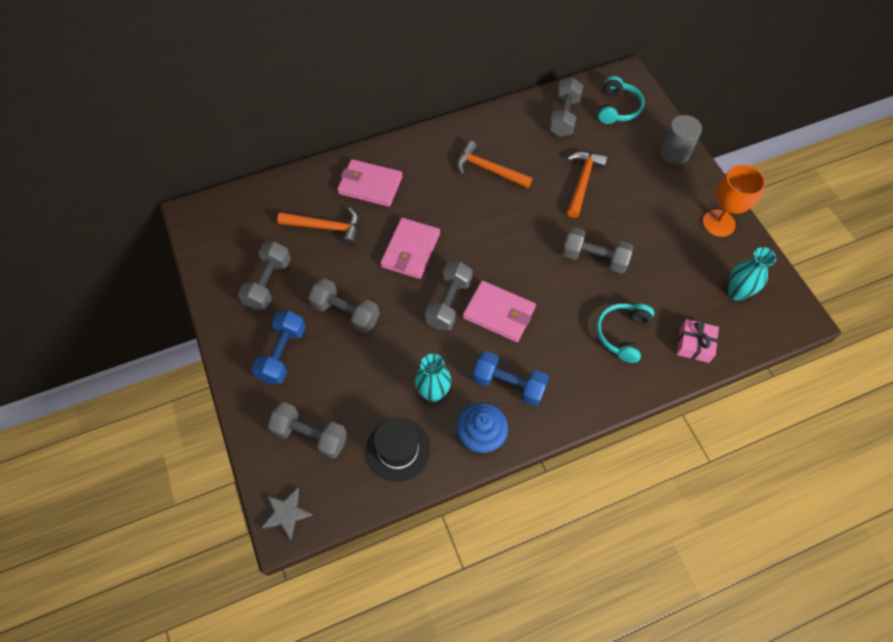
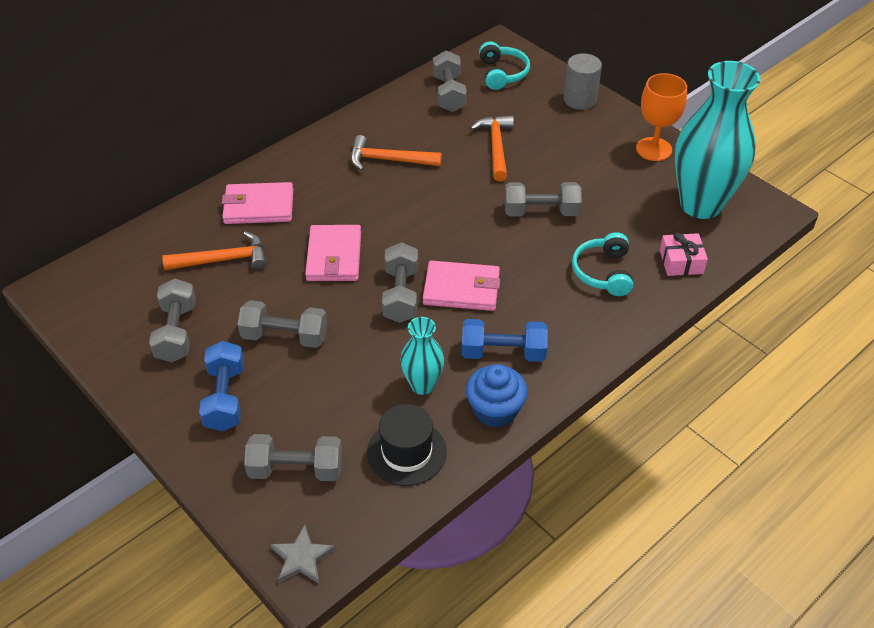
camera: 20 degrees left, 15 degrees down
turquoise vase [728,247,776,301] -> turquoise vase [675,61,761,219], size x2.03

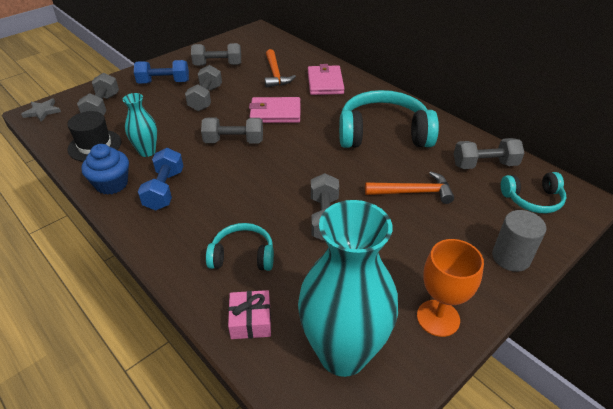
camera: 90 degrees right, 5 degrees down
orange hammer [351,135,442,170] -> turquoise headphones [339,90,439,148]
pink wallet [423,261,500,311] -> none

